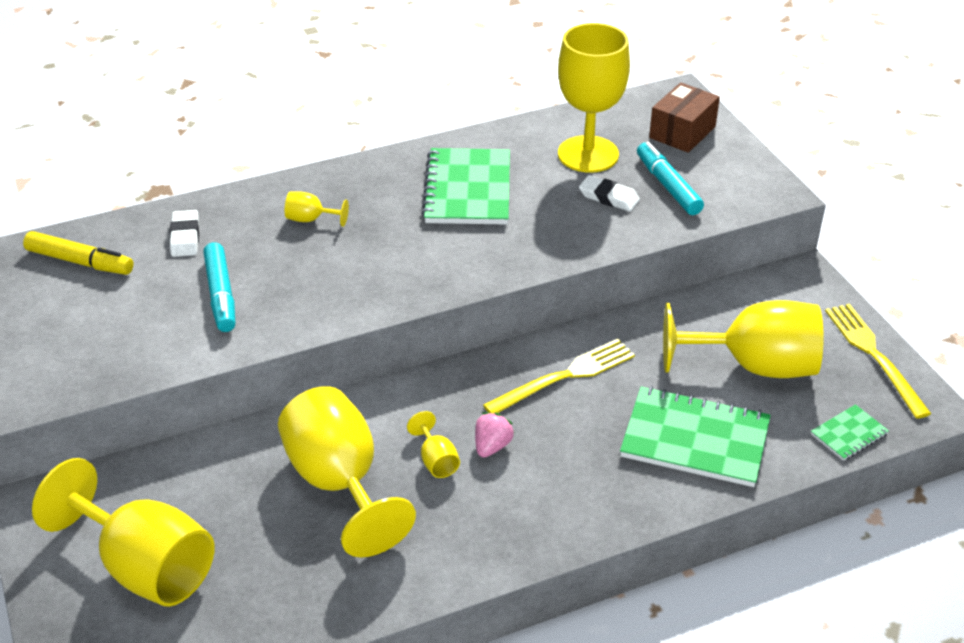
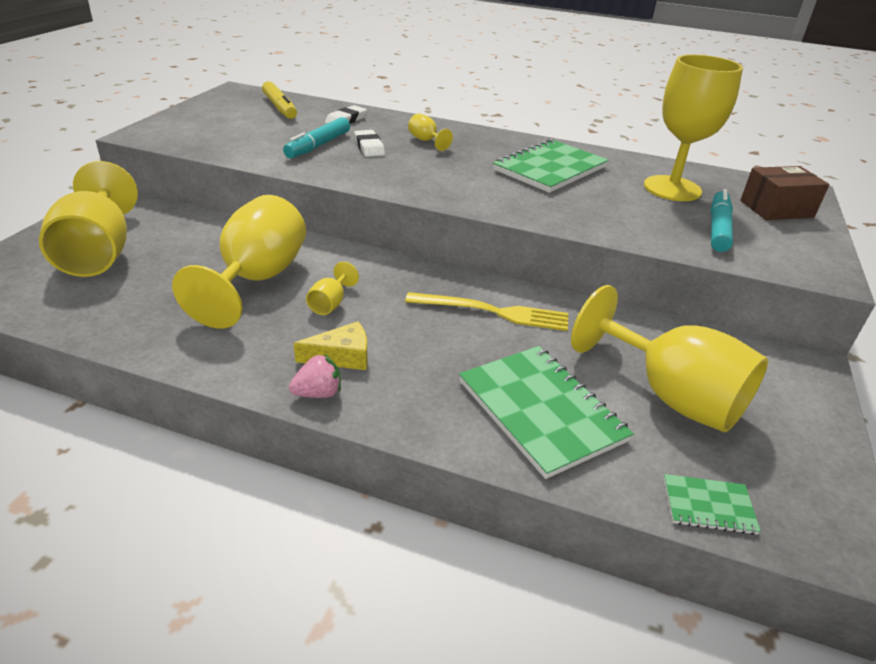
camera: 40 degrees right, 5 degrees down
pink strawberry [475,412,515,458] -> pink strawberry moved to [289,354,341,398]
white eraser [579,175,640,212] -> white eraser moved to [354,130,385,157]
yellow fork [825,304,931,419] -> none
none -> yellow cheese [293,321,368,370]

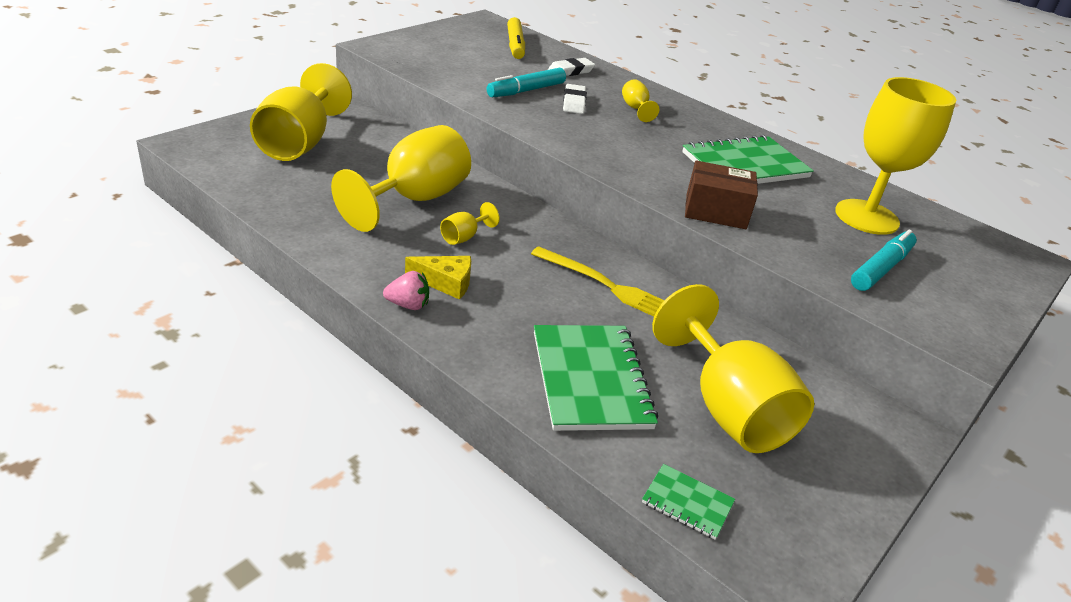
camera: 20 degrees right, 0 degrees up
brown box [740,166,830,220] -> brown box moved to [685,160,758,229]

